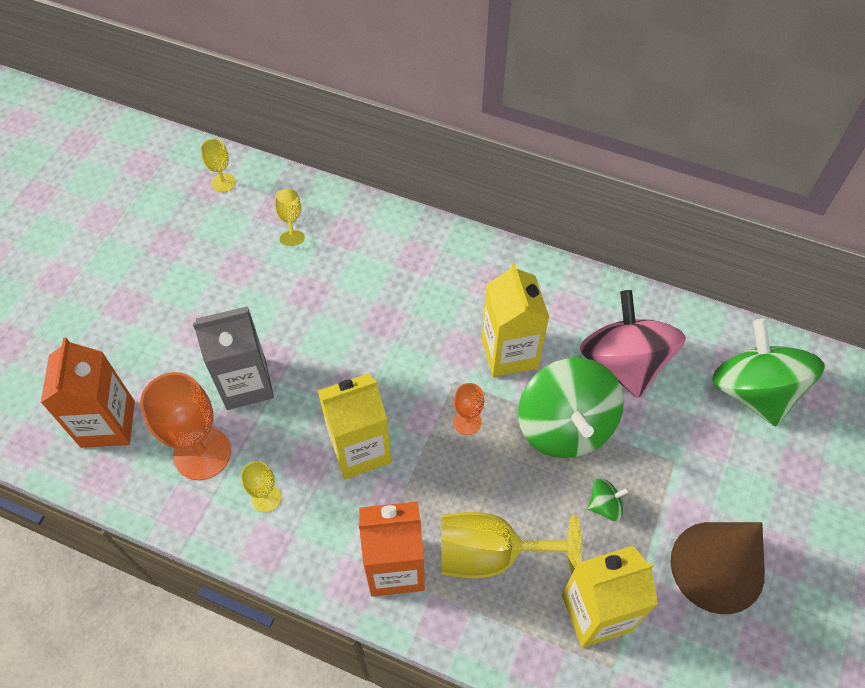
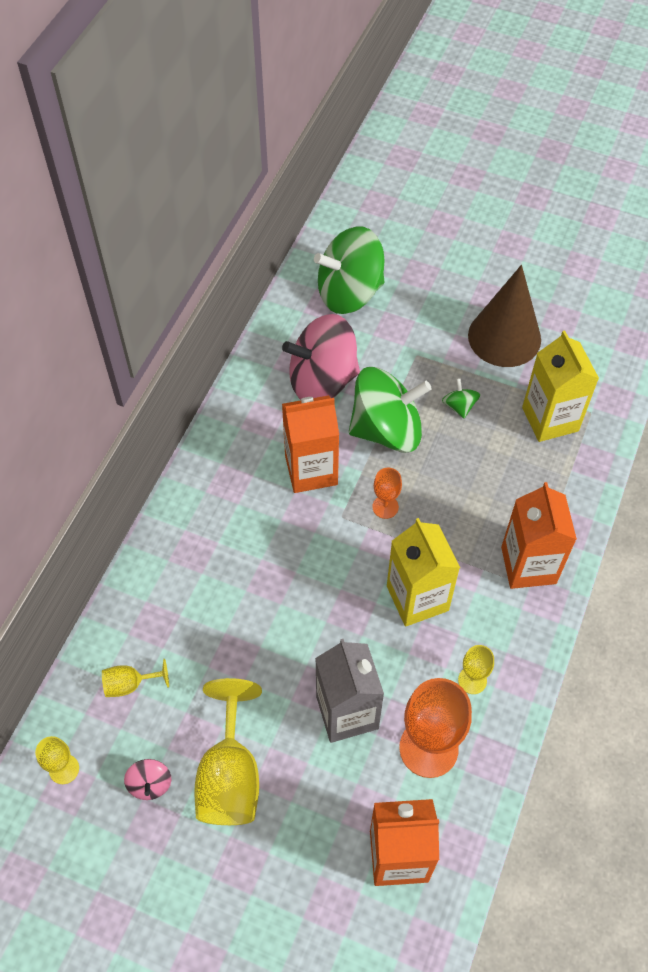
camera: 90 degrees left, 0 degrees up
yellow goblet [441,512,582,578] -> yellow goblet moved to [194,678,262,825]
yellow carton [482,263,550,377] -> orange carton [282,395,339,493]
none -> pink spinning top [124,759,171,800]

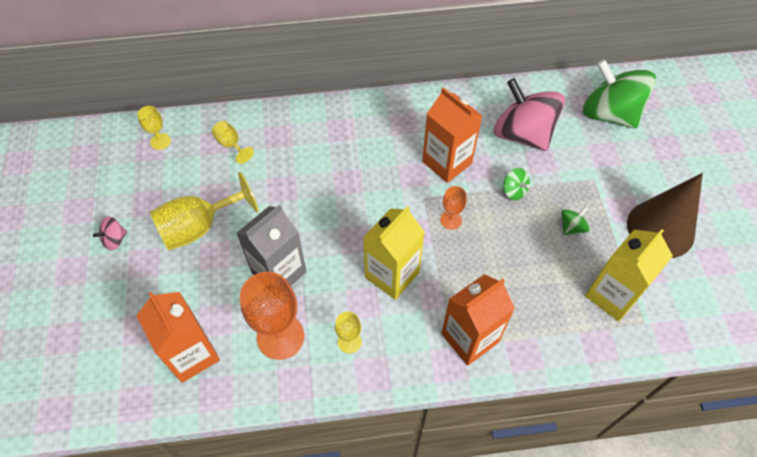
camera: 60 degrees right, 0 degrees up
pink spinning top [124,759,171,800] -> pink spinning top moved to [93,216,127,251]
green spinning top [349,367,432,452] -> green spinning top [503,168,530,200], size x0.41

